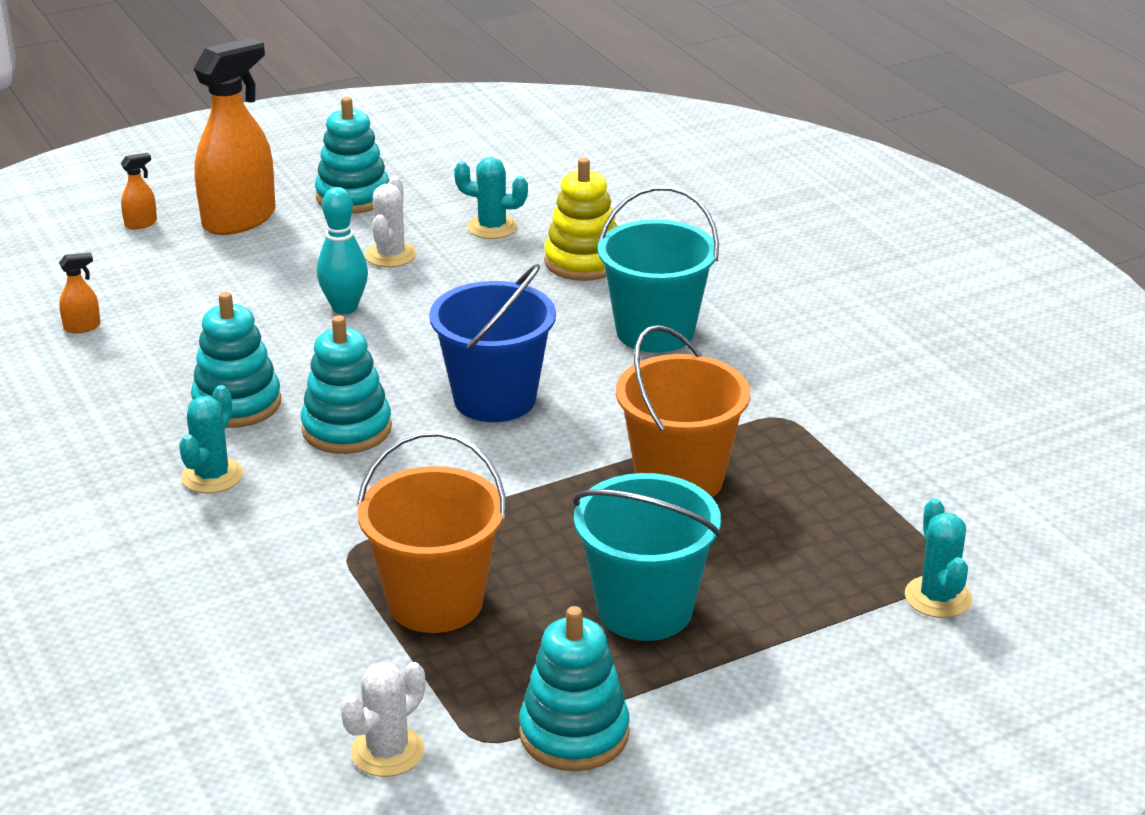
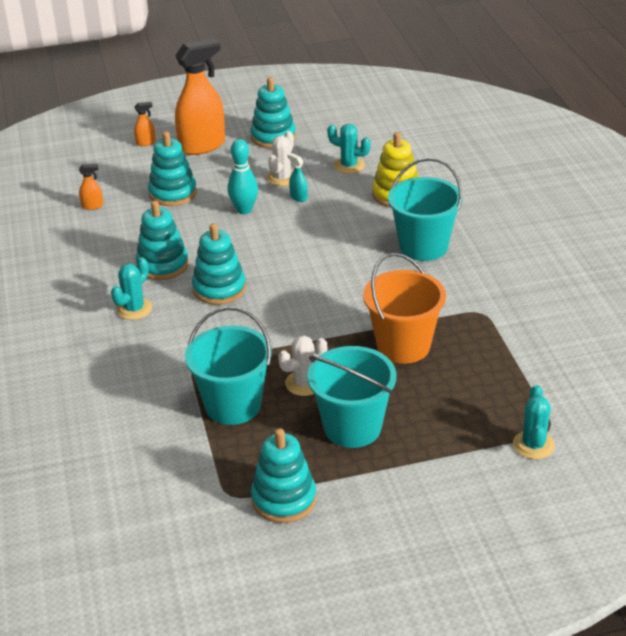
camera: 15 degrees right, 5 degrees up
white cactus [340,662,425,777] -> white cactus moved to [278,335,327,396]
orange bucket [357,431,507,633] -> turquoise bucket [185,307,272,425]
blue bucket [429,264,556,422] -> none
none -> turquoise stacking toy [148,131,197,206]
none -> turquoise spray bottle [287,153,308,202]

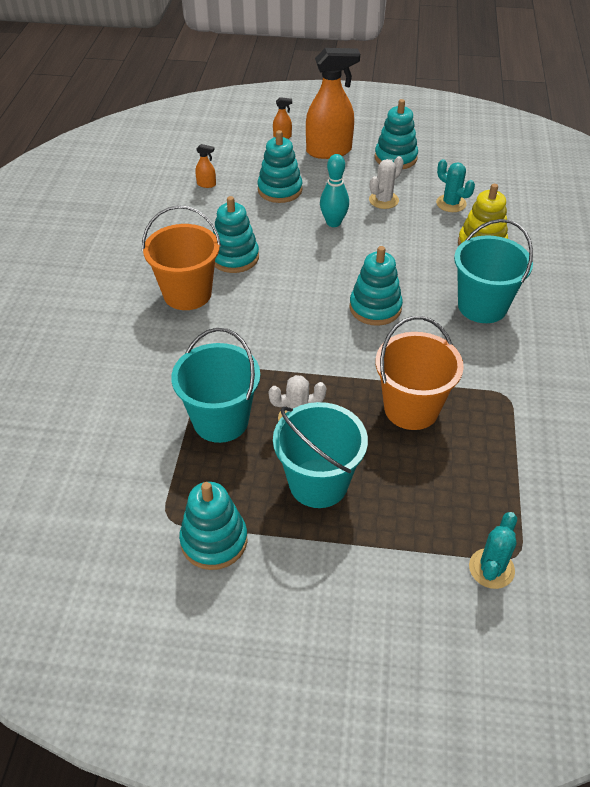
camera: 20 degrees right, 10 degrees up
turquoise cactus [111,257,152,320] -> orange bucket [142,205,221,310]
turquoise stacking toy [192,223,246,305] -> turquoise stacking toy moved to [349,246,403,326]
turquoise spray bottle [287,153,308,202] -> none

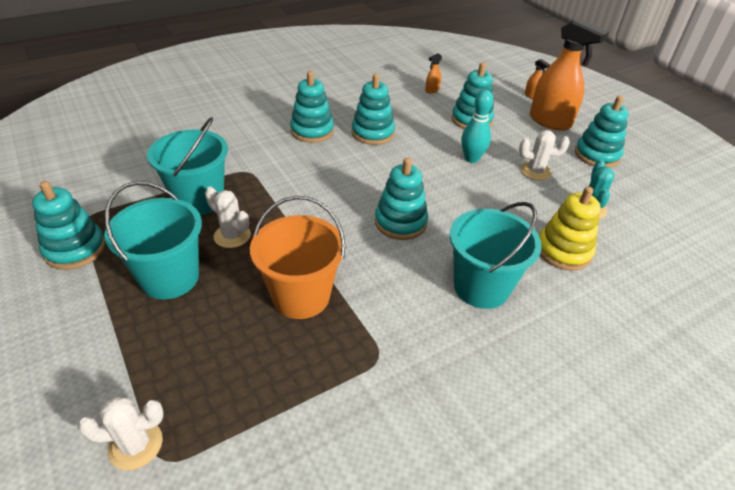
camera: 50 degrees right, 5 degrees down
orange bucket [142,205,221,310] -> turquoise stacking toy [290,71,334,143]
orange spray bottle [195,144,216,188] -> orange spray bottle turned 75 degrees clockwise [425,53,442,93]
turquoise cactus [469,512,517,589] -> white cactus [78,397,164,470]

